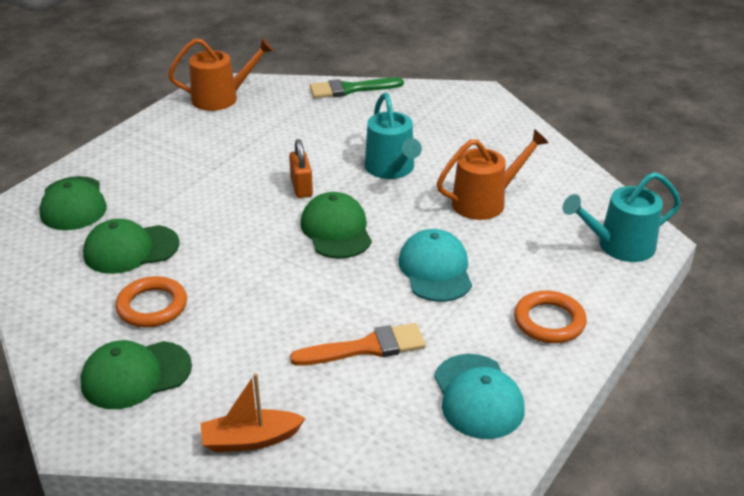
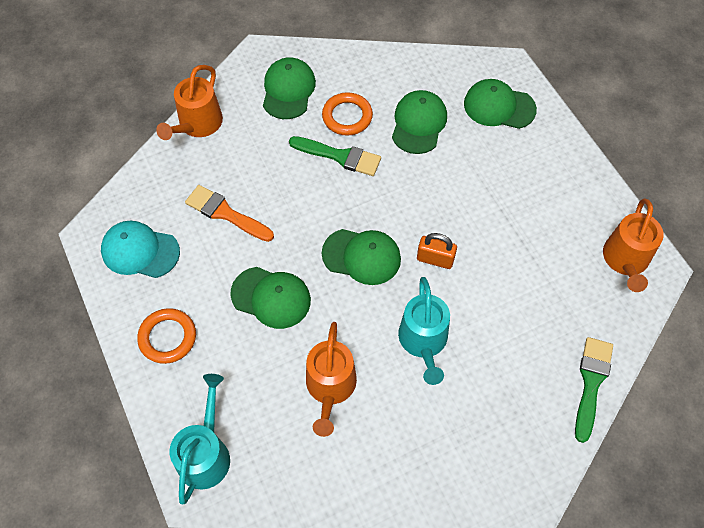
camera: 120 degrees right, 25 degrees up
orange boat [200,373,306,452] -> orange watering can [156,65,223,140]
orange brush [290,323,426,366] -> orange brush turned 105 degrees clockwise [185,185,274,242]
turquoise watering can [365,93,422,179] -> turquoise watering can turned 105 degrees counterclockwise [398,277,450,385]
turquoise cap [399,229,472,302] -> green cap [231,267,311,329]
none -> green brush [289,136,381,176]

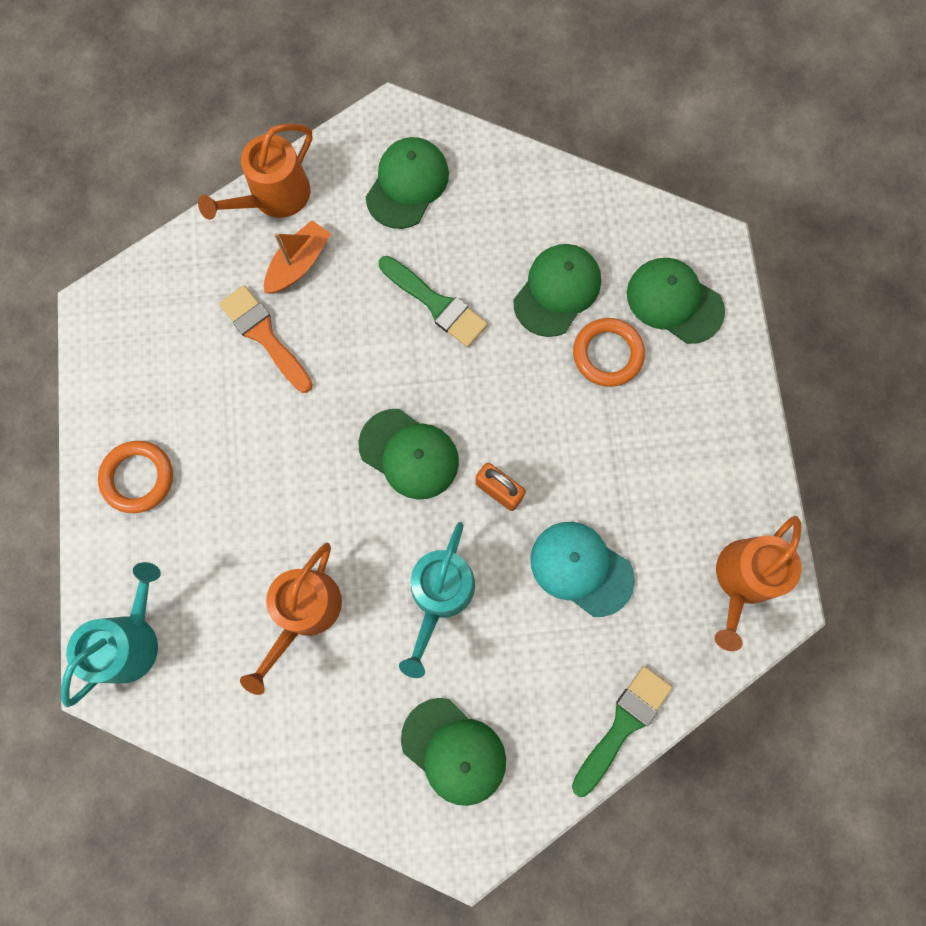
camera: 20 degrees right, 15 degrees up
turquoise cap [101,221,180,278] -> turquoise cap moved to [530,522,635,617]
green cap [231,267,311,329] -> green cap moved to [401,698,506,806]
orange ring [322,92,373,136] -> orange ring moved to [573,318,645,387]
none -> orange boat [264,220,331,294]

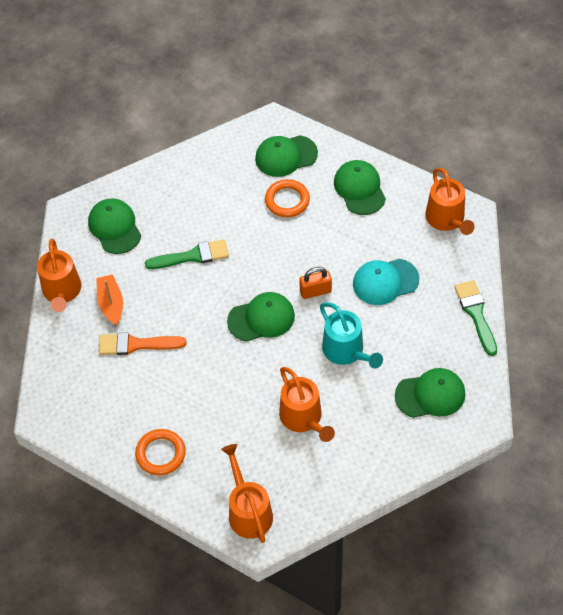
camera: 50 degrees left, 20 degrees down
turquoise watering can [61,562,161,707] -> orange watering can [221,444,273,543]
green cap [513,244,601,337] -> green cap moved to [334,160,386,215]

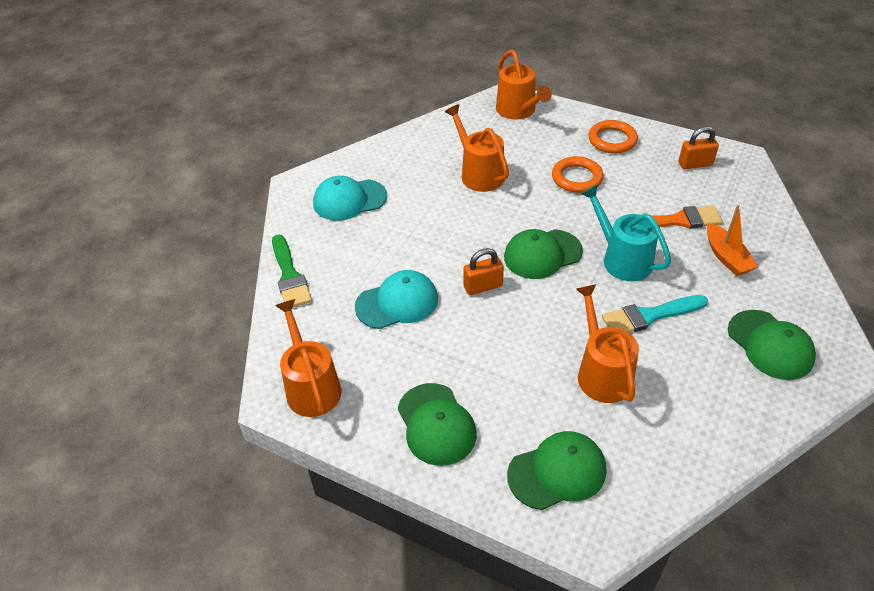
camera: 175 degrees right, 10 degrees down
orange watering can [37,239,81,312] -> orange watering can moved to [576,284,639,403]
green brush [145,239,229,269] -> turquoise brush [602,295,708,333]
orange ring [265,179,310,217] -> orange ring moved to [552,156,604,193]
turquoise watering can [320,302,383,369] -> turquoise watering can moved to [581,185,671,281]
green cap [395,368,465,418] -> turquoise cap [313,176,387,221]
none -> orange padlock [679,126,719,169]

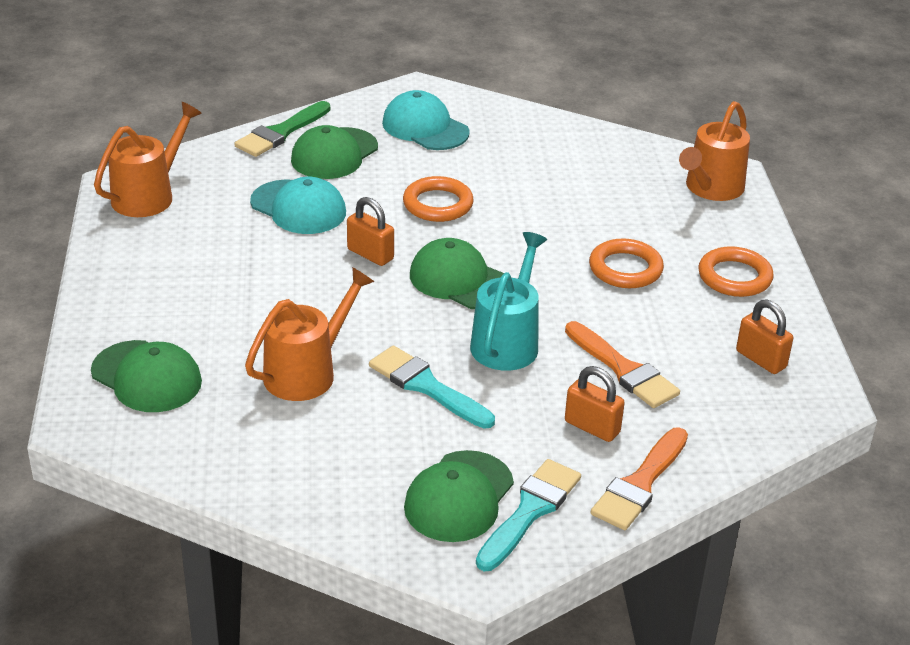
camera: 55 degrees right, 10 degrees down
green cap [398,383,477,466] -> green cap moved to [291,125,378,179]
orange watering can [445,104,509,192] -> none
orange boat [707,205,758,276] -> orange padlock [565,366,625,442]
none -> orange ring [403,176,474,222]
none -> turquoise brush [476,459,581,571]
none -> orange brush [590,427,688,530]

